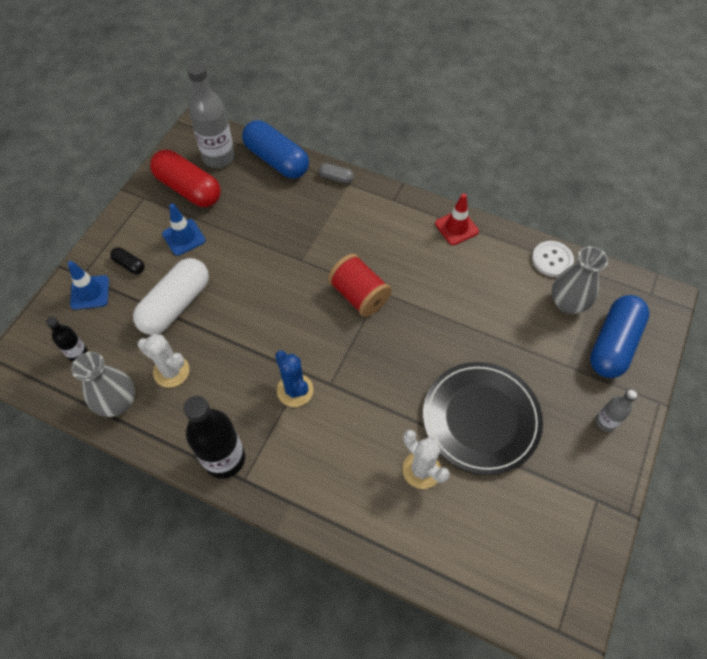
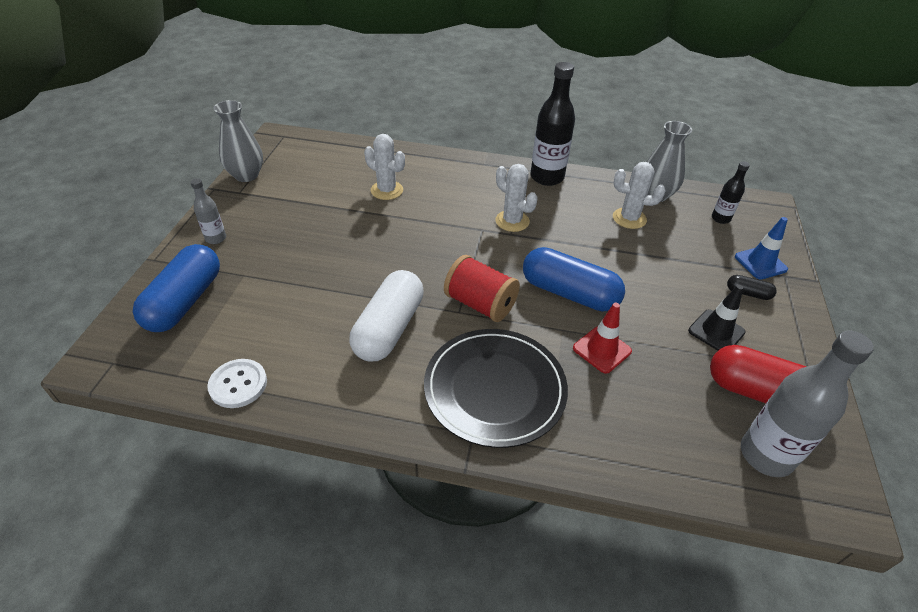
camera: 165 degrees right, 15 degrees down
white capsule [133,258,209,335] -> white capsule moved to [349,270,424,362]
blue traffic cone [162,203,206,256] -> black traffic cone [688,285,746,351]
blue capsule [242,120,309,179] -> blue capsule moved to [523,247,625,312]
blue cactus [275,350,313,407] -> white cactus [495,164,538,232]
grey capsule [319,163,354,184] -> none
black plate [423,362,543,475] -> black plate moved to [424,329,568,448]
red traffic cone [435,193,479,245] -> red traffic cone moved to [573,303,632,374]
grey vase [552,246,608,314] -> grey vase moved to [213,100,263,182]

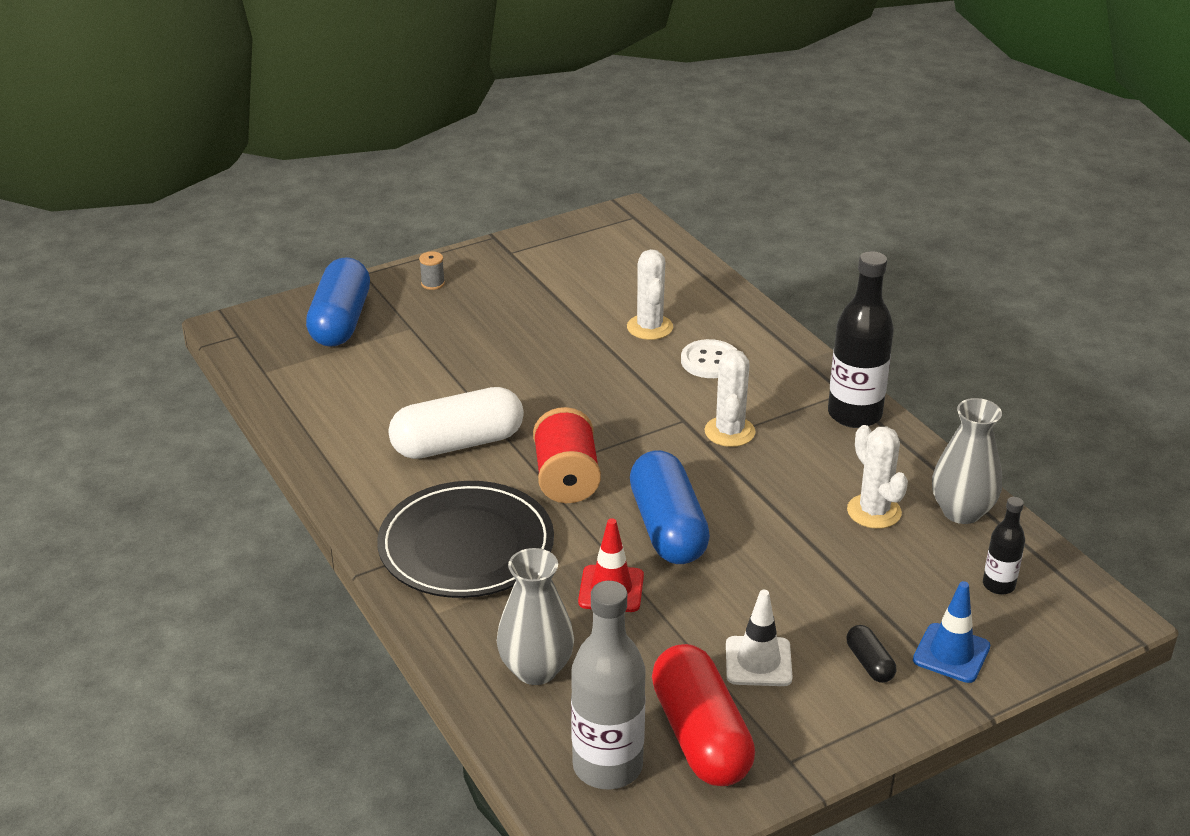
camera: 50 degrees right, 10 degrees down
blue capsule [133,244,220,332] -> blue capsule turned 60 degrees counterclockwise [306,257,370,347]
grey bottle [190,178,226,244] -> grey spool [419,251,445,290]
white button [207,359,267,408] -> white button moved to [681,339,735,378]
grey vase [213,100,263,182] -> grey vase moved to [497,548,574,685]
black traffic cone [688,285,746,351] -> white traffic cone [726,590,793,686]

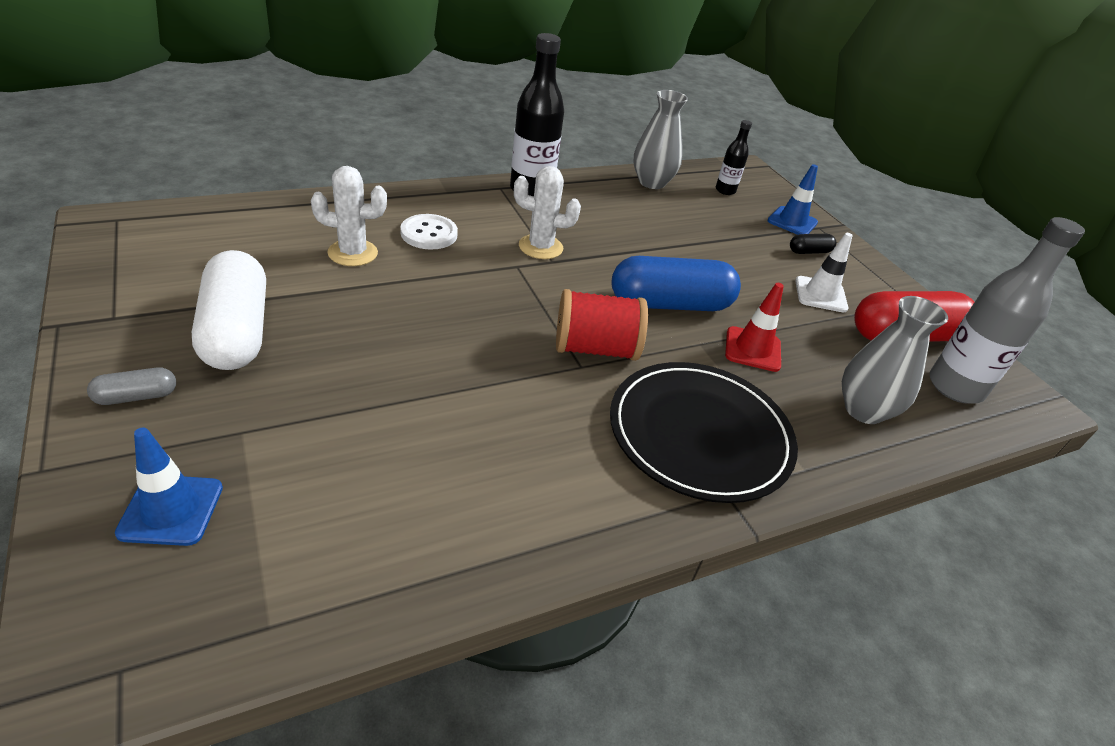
camera: 90 degrees left, 5 degrees up
blue capsule [306,257,370,347] -> blue traffic cone [115,428,223,546]
white capsule [388,387,524,459] -> white capsule moved to [192,250,266,370]
grey spool [419,251,445,290] -> grey capsule [87,368,176,405]
white cactus [847,425,908,529] -> none

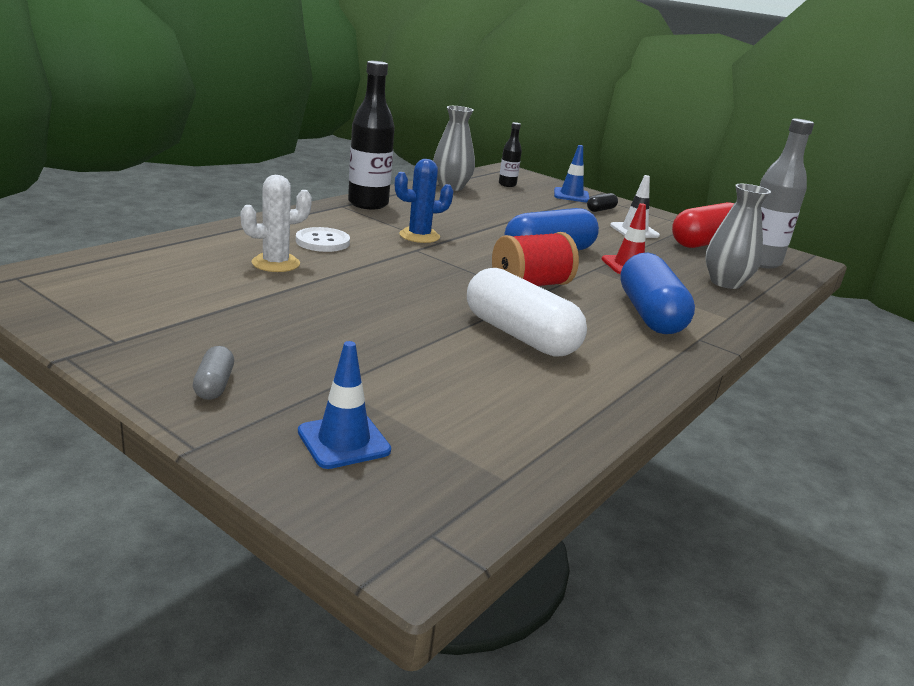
camera: 25 degrees left, 15 degrees down
grey capsule [87,368,176,405] -> grey capsule turned 45 degrees counterclockwise [193,346,234,400]
white capsule [192,250,266,370] -> white capsule moved to [467,268,587,357]
white cactus [514,166,581,259] -> blue cactus [395,159,453,243]
black plate [610,362,798,503] -> blue capsule [620,253,695,334]

